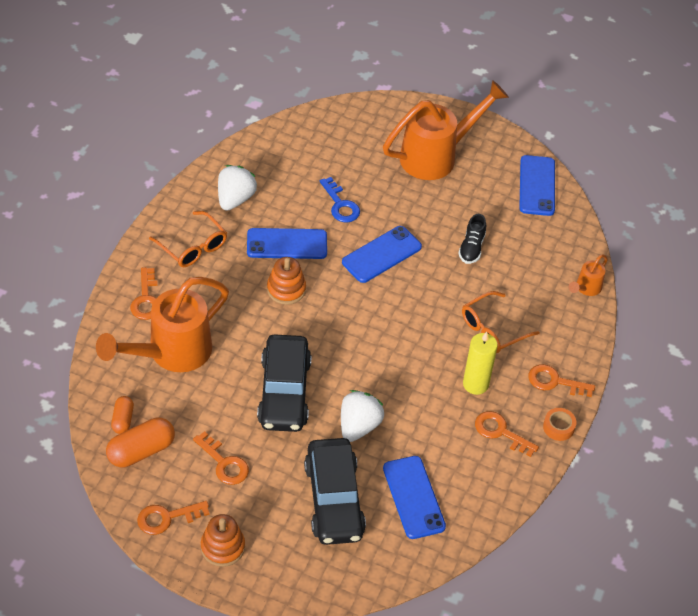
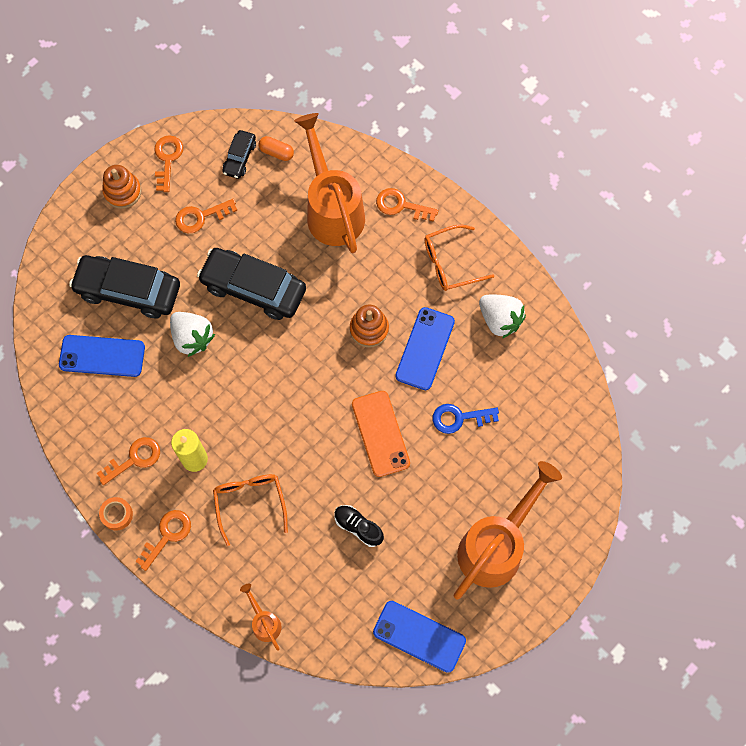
camera: 115 degrees right, 20 degrees up
orange capsule [106,417,175,467] -> black car [222,130,256,179]
blue phone [342,226,422,283] -> orange phone [352,391,410,477]
orange watering can [383,80,509,180] -> orange watering can turned 135 degrees counterclockwise [453,461,562,599]

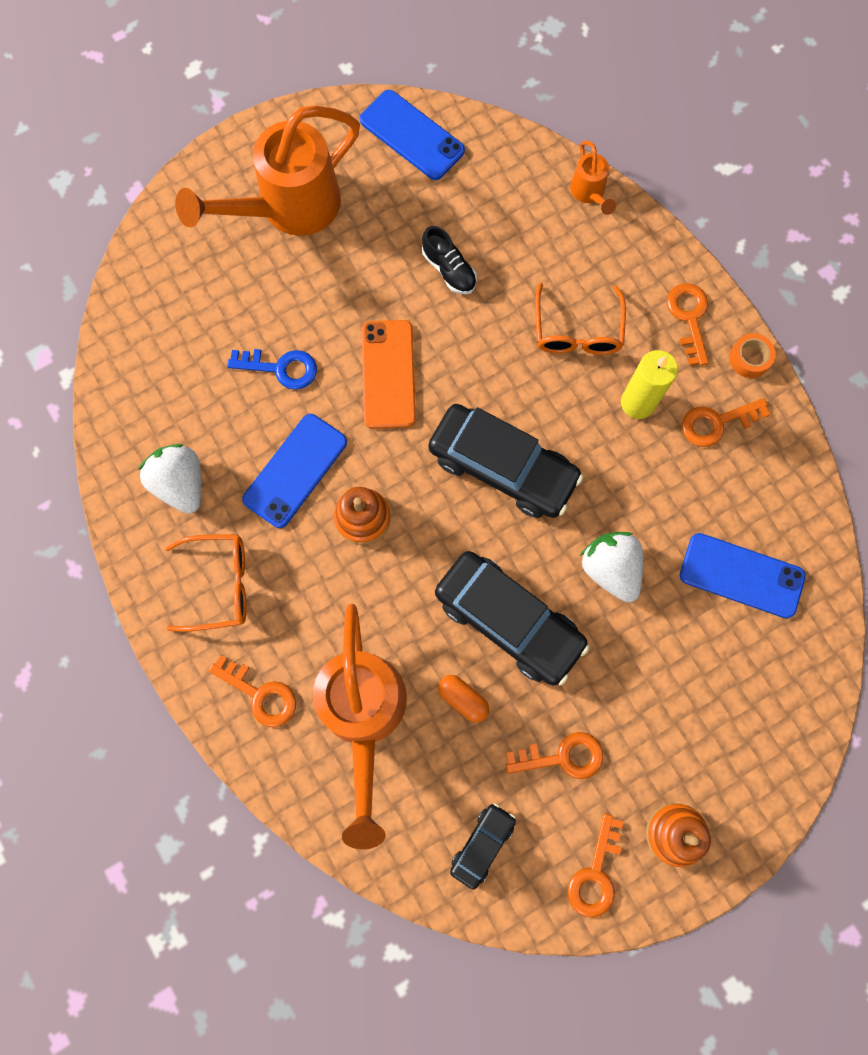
camera: 165 degrees left, 5 degrees up
black car [69,255,180,318] -> black car moved to [428,404,583,518]
orange key [135,510,191,571] -> orange key turned 120 degrees clockwise [667,283,708,366]
orange capsule [259,136,294,161] -> orange capsule moved to [438,675,489,722]

